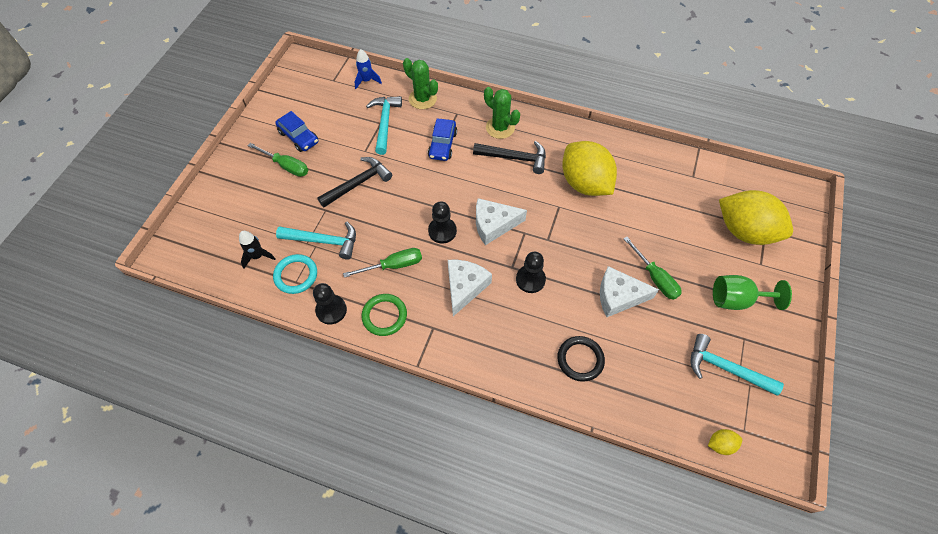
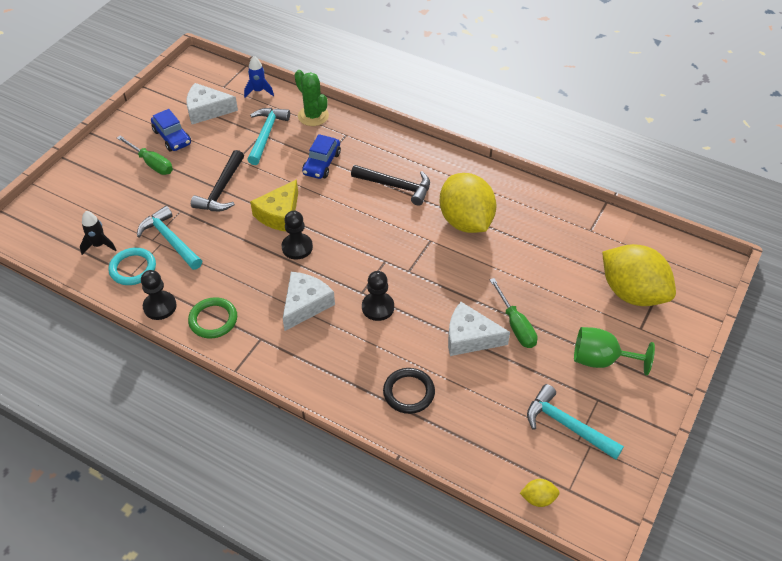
camera: 10 degrees right, 10 degrees down
turquoise hammer [276,222,356,260] -> turquoise hammer turned 150 degrees counterclockwise [137,206,202,270]
black hammer [317,157,392,207] -> black hammer turned 135 degrees clockwise [191,150,244,211]
green screwdriver [343,248,422,278] -> none
white cheese [476,198,527,245] -> white cheese moved to [186,83,238,124]
green cactus [484,87,520,139] -> none
none -> yellow cheese [250,179,298,232]

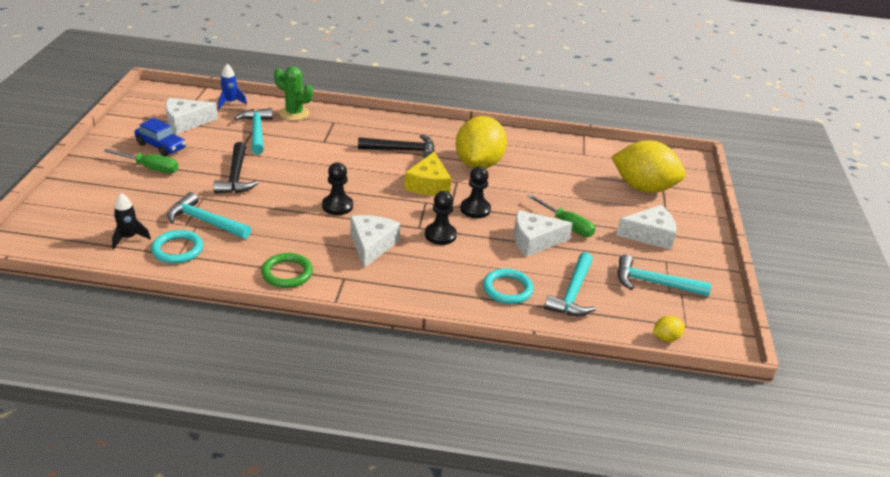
camera: 25 degrees left, 15 degrees down
black pawn [141,270,177,320] -> black pawn moved to [460,166,491,218]
yellow cheese [250,179,298,232] -> yellow cheese moved to [404,151,451,196]
blue car [302,134,341,179] -> none
black ring [383,368,435,414] -> turquoise ring [483,269,533,304]
yellow lemon [440,173,496,233] -> yellow lemon turned 60 degrees clockwise [456,116,507,168]
green goblet [574,327,655,375] -> white cheese [616,205,676,250]
none -> turquoise hammer [544,252,596,316]

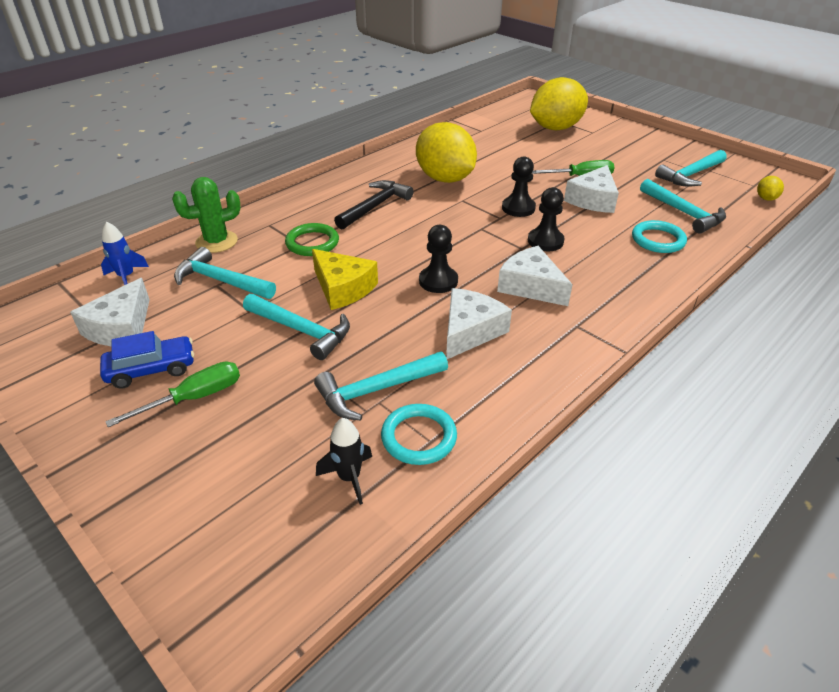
camera: 50 degrees left, 5 degrees up
black hammer [213,142,258,194] -> turquoise hammer [243,294,350,360]
green ring [261,253,313,288] -> green ring moved to [285,223,339,256]
yellow cheese [404,151,451,196] -> yellow cheese moved to [312,249,378,310]
white cheese [616,205,676,250] -> white cheese moved to [446,288,512,359]

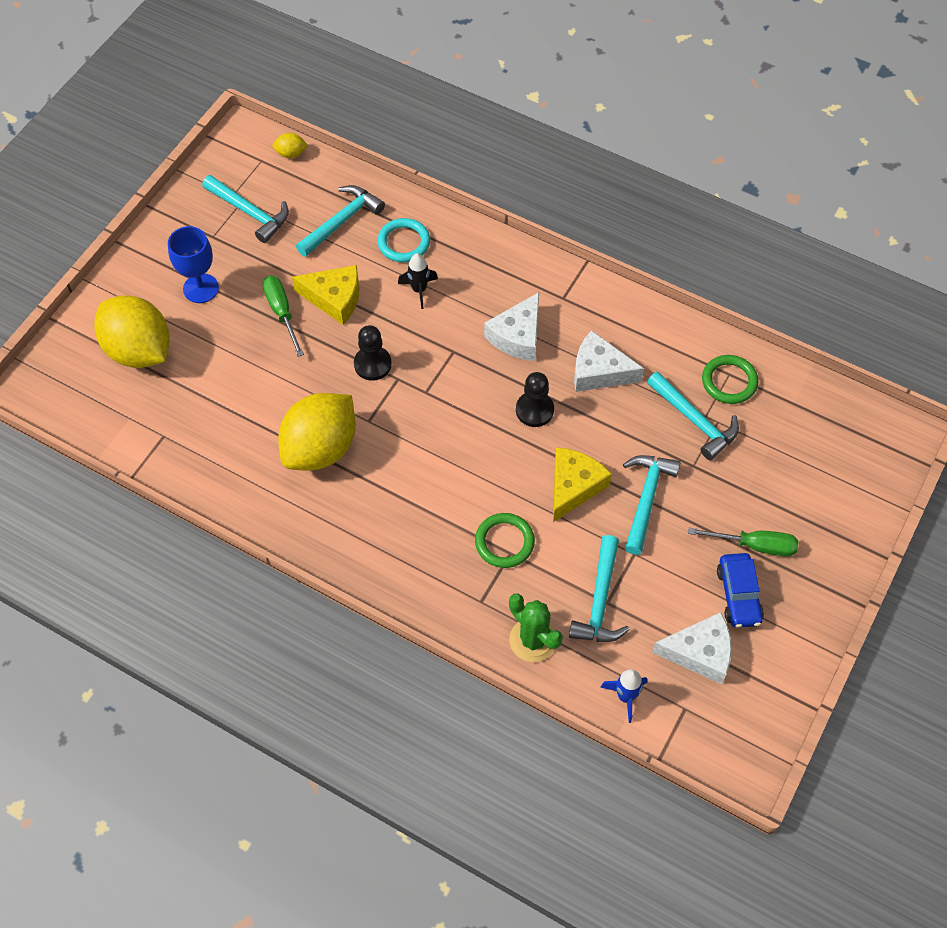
camera: 105 degrees left, 20 degrees up
blue car [100,331,194,389] -> blue car turned 150 degrees counterclockwise [717,553,764,628]
green screwdriver [105,361,240,427] -> green screwdriver turned 150 degrees clockwise [688,528,799,556]
black rocket [316,418,372,505] -> black rocket moved to [398,253,438,309]
black hammer [334,180,414,230] -> none
turquoise ring [381,404,457,465] -> green ring [702,355,758,404]
black pawn [528,187,565,251] -> none
white cheese [564,165,619,213] -> yellow cheese [292,265,360,325]
none -> blue goblet [168,226,219,303]

